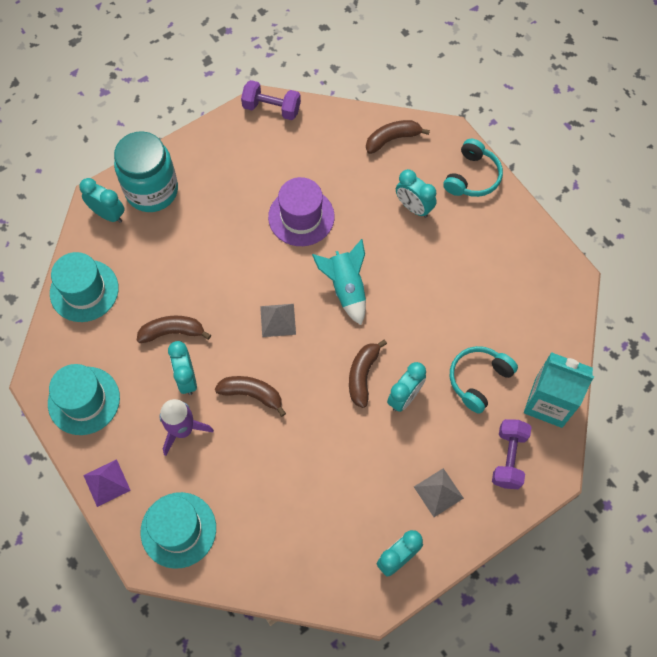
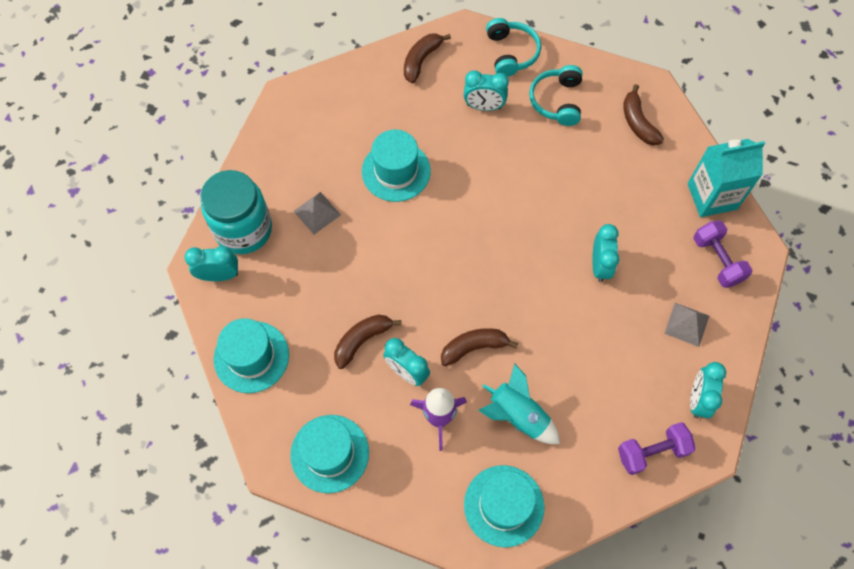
camera: 35 degrees left, 0 degrees up
purple pyramid [83,459,131,507] -> none
purple dumbbell [241,80,301,120] -> purple dumbbell moved to [618,422,696,475]
grey pyramid [260,304,296,337] -> grey pyramid moved to [294,192,341,235]
purple hat [268,177,335,246] -> turquoise hat [362,130,431,202]
turquoise rocket [312,239,366,325] -> turquoise rocket moved to [478,364,560,444]
brown banana [349,340,387,408] -> brown banana moved to [623,84,664,146]
turquoise headphones [450,346,518,414] -> turquoise headphones moved to [529,65,582,126]

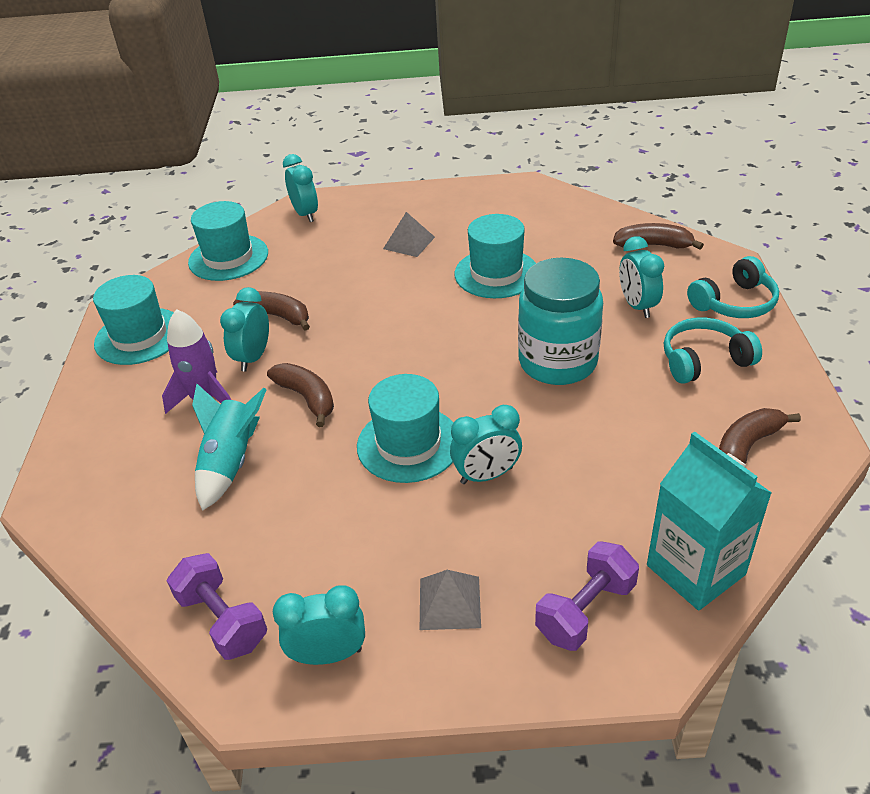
camera: 70 degrees right, 25 degrees down
turquoise jar [200,170,272,254] -> turquoise jar moved to [518,258,603,385]
turquoise hat [464,465,544,547] -> turquoise hat moved to [357,374,453,483]

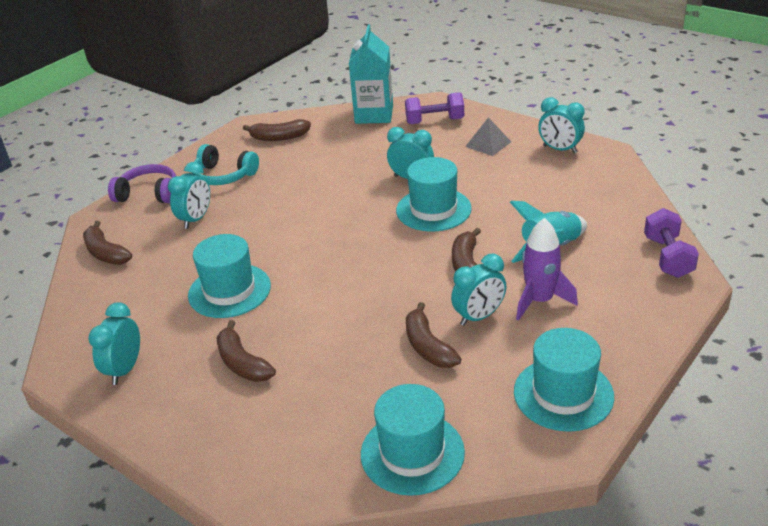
camera: 140 degrees left, 5 degrees down
purple dumbbell [167,553,267,660] -> purple dumbbell moved to [644,208,699,278]
turquoise clock [283,154,318,222] -> turquoise clock moved to [88,302,140,385]
grey pyramid [383,212,435,257] -> brown banana [216,320,276,382]
turquoise jar [518,258,603,385] -> none
turquoise headphones [687,256,779,318] -> purple headphones [108,164,176,203]

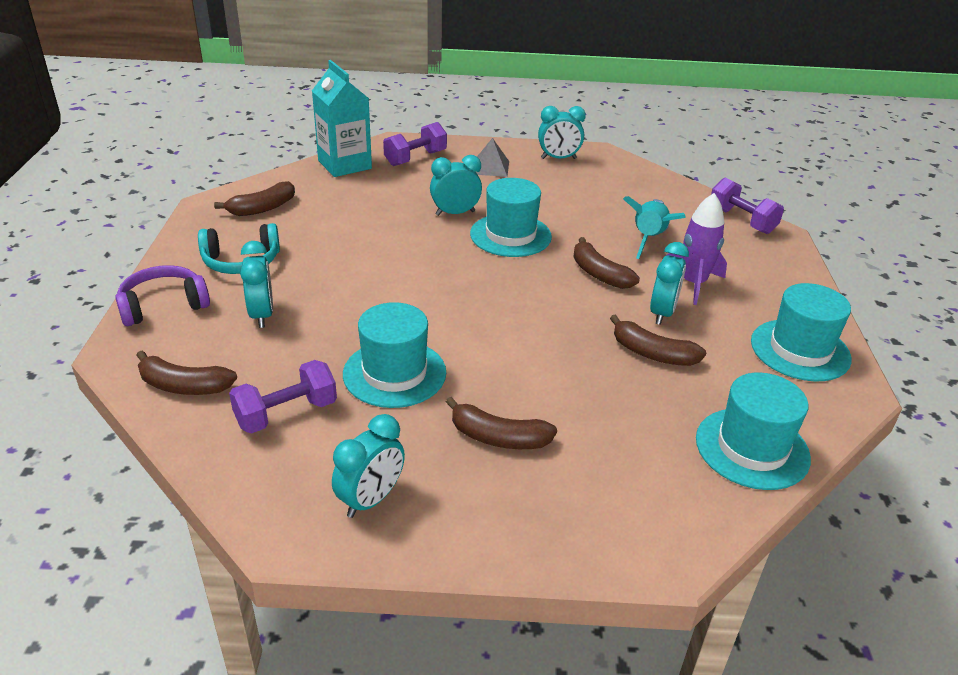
camera: 40 degrees left, 0 degrees up
turquoise clock [88,302,140,385] -> turquoise clock turned 120 degrees counterclockwise [332,414,405,518]
none -> purple dumbbell [229,360,337,434]

